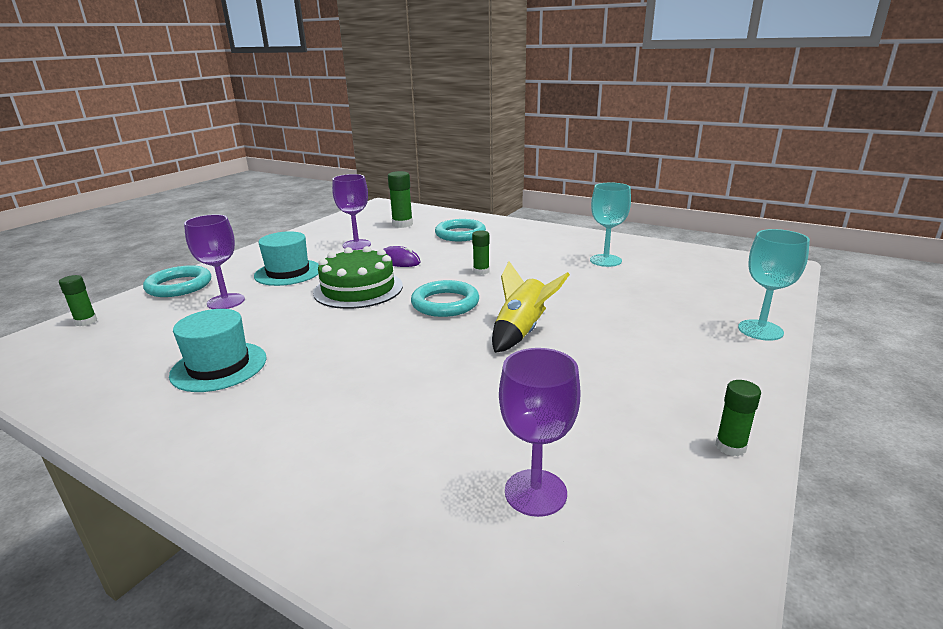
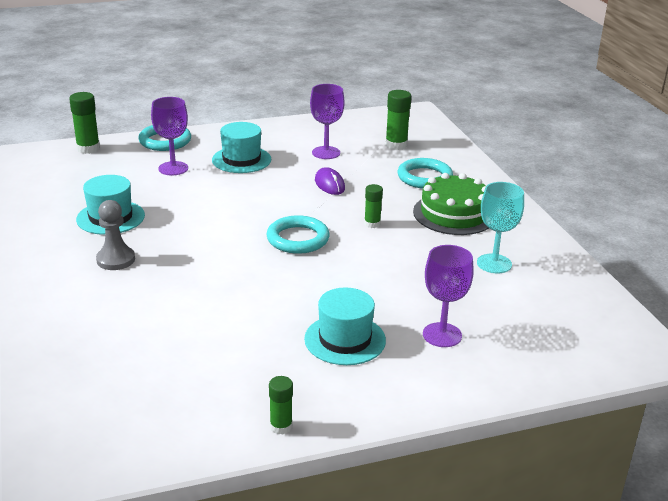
camera: 40 degrees right, 5 degrees up
green glue stick [59,275,97,326] -> green glue stick [69,92,100,154], size x1.58
green cake [313,246,403,309] -> green cake moved to [413,173,489,235]
yellow rocket [492,261,570,353] -> none
purple goblet [499,348,580,517] -> purple goblet moved to [423,245,474,347]
turquoise goblet [738,229,810,341] -> none
none -> grey pawn [96,200,135,270]
none -> turquoise hat [304,288,386,365]

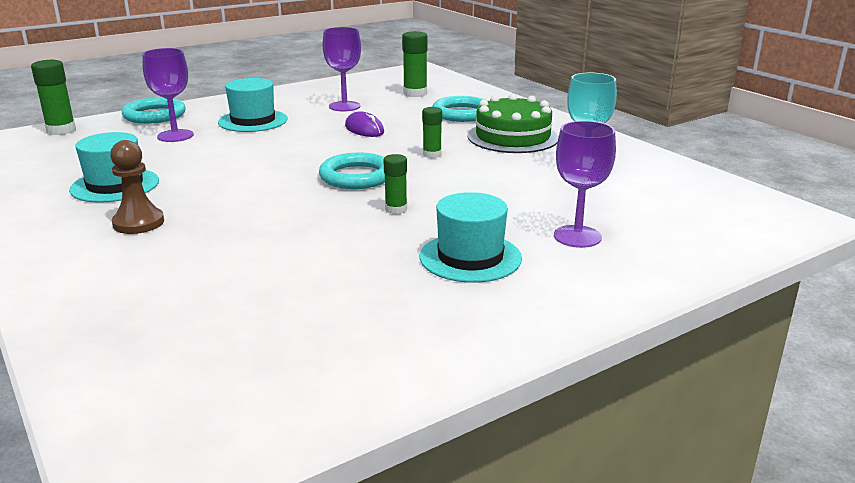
camera: 15 degrees left, 5 degrees down
grey pawn [96,200,135,270] -> brown pawn [110,140,164,234]
green glue stick [269,376,293,435] -> green glue stick moved to [383,154,407,214]

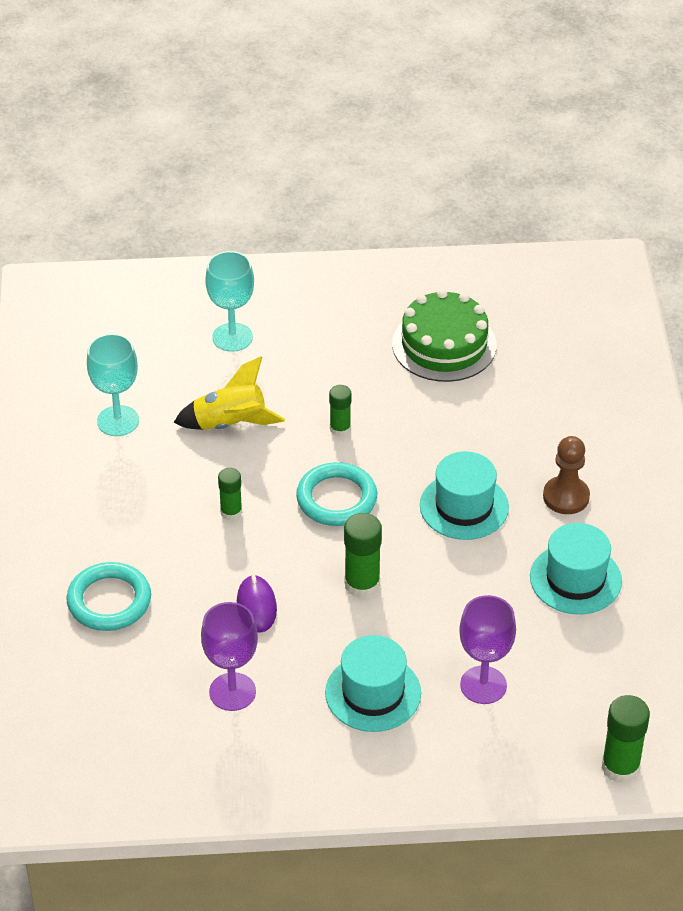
camera: 150 degrees left, 20 degrees up
turquoise ring [122,97,186,124] -> none
green glue stick [402,31,428,97] -> green glue stick moved to [344,513,382,598]
turquoise hat [420,192,522,283] -> turquoise hat moved to [420,451,509,540]
green cake [468,94,559,153] -> green cake moved to [392,289,497,382]
purple goblet [554,121,616,248] -> turquoise goblet [205,251,254,352]
none -> yellow rocket [173,356,285,430]

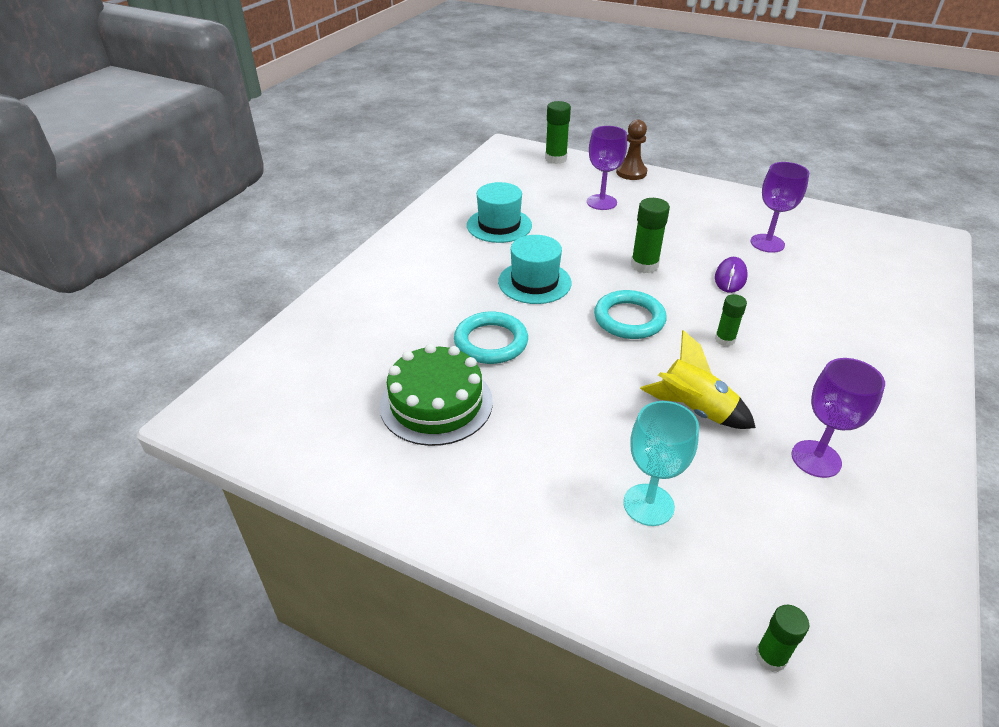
camera: 150 degrees left, 5 degrees down
turquoise ring [67,562,151,631] -> turquoise ring moved to [454,312,528,364]
turquoise goblet [87,334,139,436] -> purple goblet [791,358,885,478]
turquoise hat [325,635,421,732] -> none
green glue stick [329,385,351,437] -> green glue stick moved to [755,605,809,672]
brown pawn [543,436,590,514] -> brown pawn moved to [616,119,647,180]

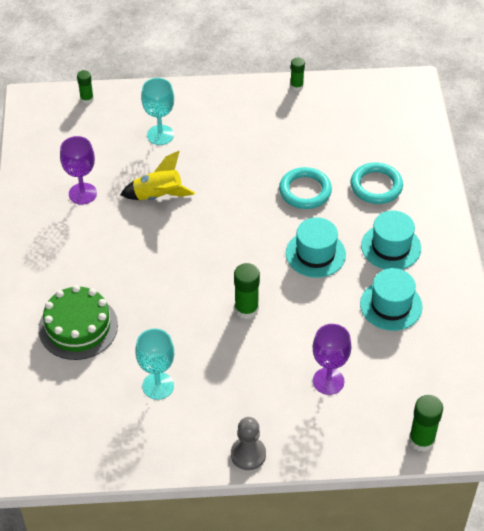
camera: 150 degrees right, 10 degrees up
green cake [380,344,493,446] -> green cake moved to [38,285,118,360]
turquoise ring [594,290,666,339] -> turquoise ring moved to [351,162,403,204]
brown pawn [616,119,647,180] -> none
purple mouse [715,257,748,293] -> none
green glue stick [715,294,747,346] -> green glue stick moved to [290,58,305,91]
purple goblet [751,162,809,253] -> turquoise goblet [135,329,174,400]
none -> grey pawn [231,417,266,470]
none -> turquoise hat [361,211,421,270]

